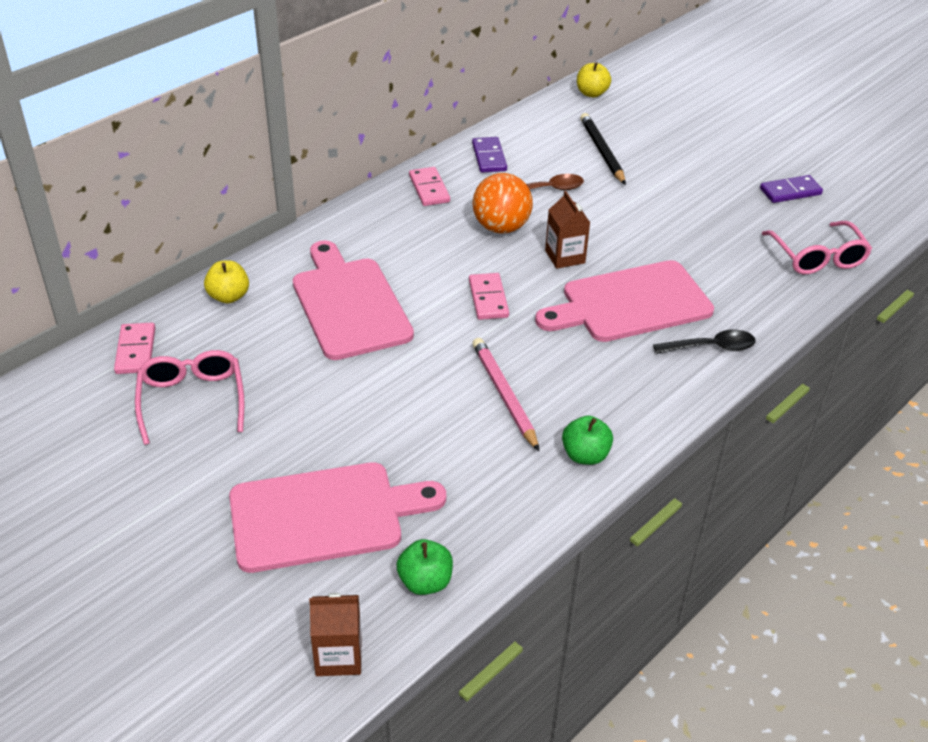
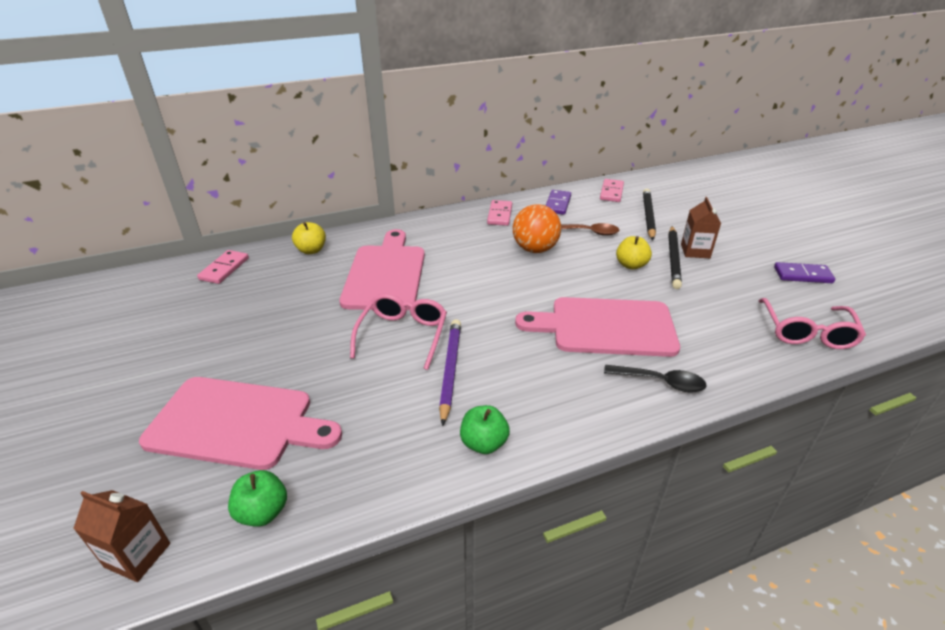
camera: 25 degrees right, 5 degrees down
pink glasses [135,350,245,445] -> pink glasses moved to [350,294,447,370]
pink domino [469,273,509,320] -> pink domino moved to [600,179,624,202]
pink pencil [472,338,539,451] -> purple pencil [439,319,461,426]
brown carton [545,191,590,269] -> brown carton moved to [681,197,721,258]
yellow apple [577,62,611,97] -> yellow apple moved to [616,236,652,270]
none -> black pencil [668,226,682,289]

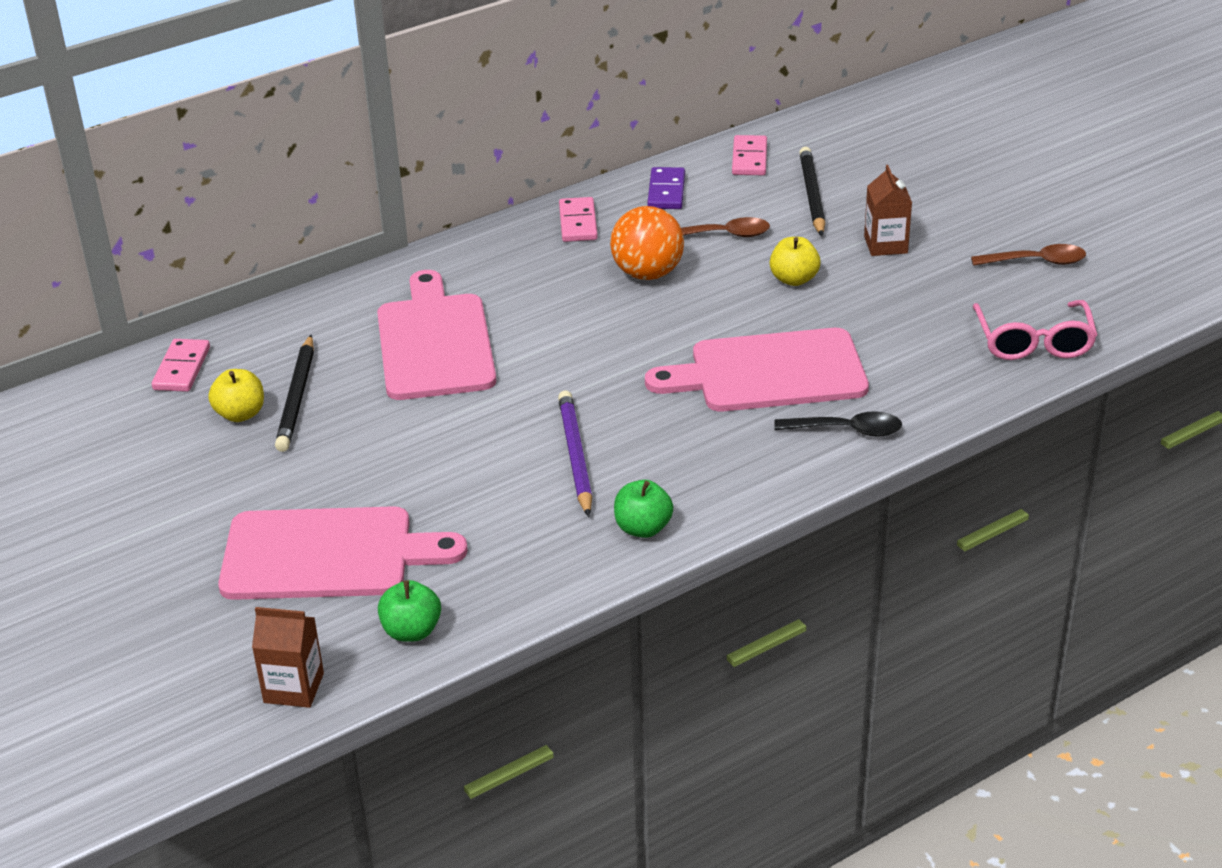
camera: 10 degrees left, 0 degrees up
yellow apple [292,222,326,254] -> yellow apple moved to [208,369,264,422]
pink glasses [350,294,447,370] -> none
black pencil [668,226,682,289] -> black pencil moved to [275,335,314,452]
purple domino [774,262,835,283] -> brown spoon [971,244,1086,266]

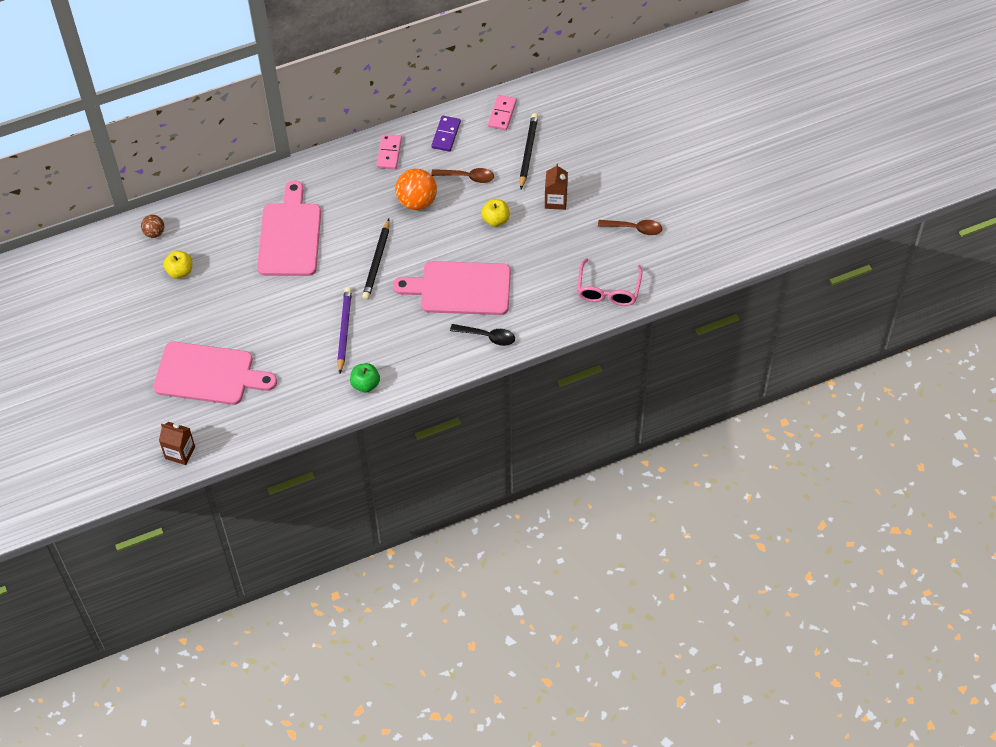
camera: 10 degrees right, 20 degrees up
pink domino [152,339,210,392] -> brown ball [141,215,164,238]
black pencil [275,335,314,452] -> black pencil moved to [362,219,390,300]
green apple [378,580,441,642] -> none

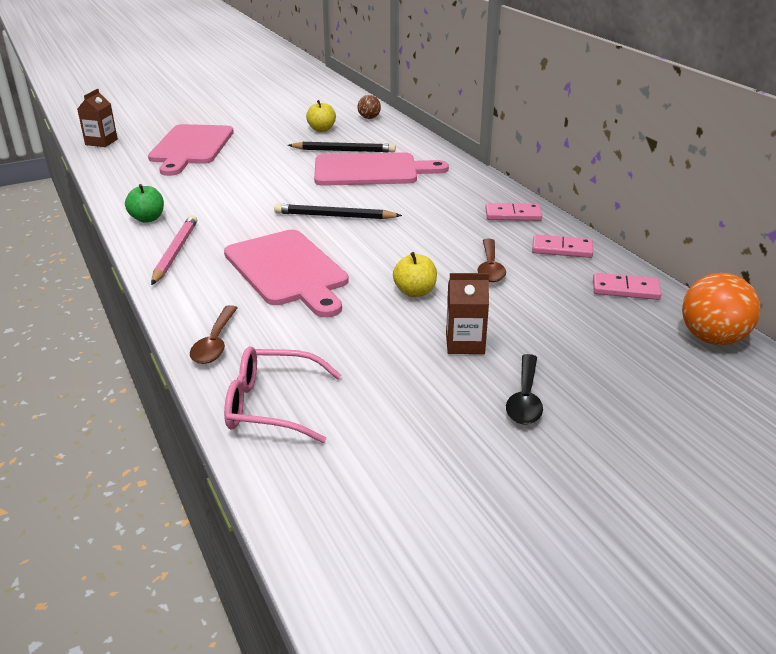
camera: 85 degrees right, 25 degrees down
purple pencil [337,287,352,374] -> none
pink cutting board [393,261,511,315] -> pink cutting board turned 150 degrees clockwise [224,230,349,317]
orange ball [395,169,437,210] -> orange ball moved to [682,273,761,345]
purple domino [431,116,461,152] -> pink domino [532,234,593,258]
black spoon [450,324,515,346] -> black spoon moved to [506,354,543,424]
black pencil [520,113,538,189] -> black pencil moved to [288,142,396,152]
brown spoon [598,220,662,235] -> brown spoon moved to [190,305,238,364]
none -> pink pencil [151,215,197,285]

